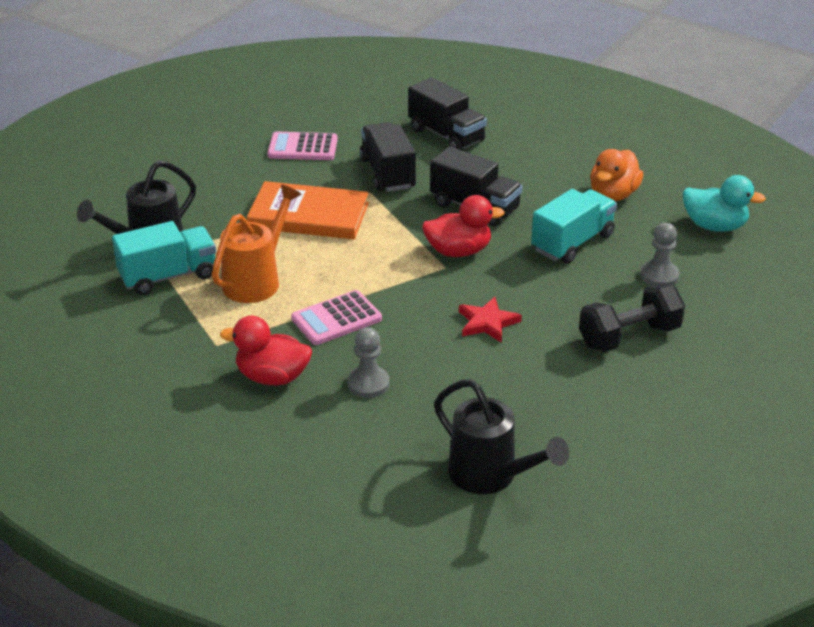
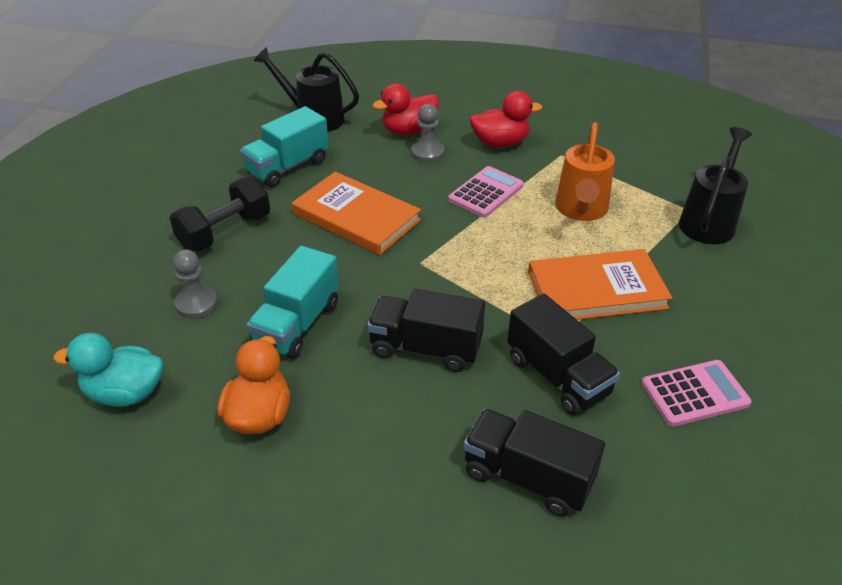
camera: 160 degrees right, 5 degrees up
turquoise truck [112,221,216,295] -> turquoise truck moved to [240,106,329,187]
red duck [422,195,505,257] -> red duck moved to [372,84,439,135]
red star [459,297,522,343] -> orange book [292,172,421,255]

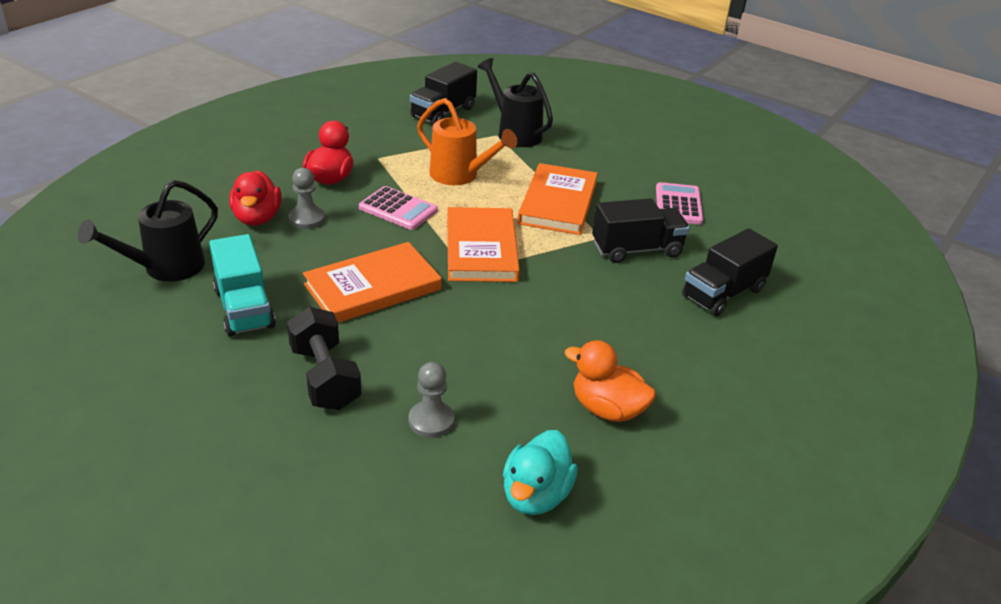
camera: 70 degrees left, 5 degrees down
turquoise truck [247,246,339,359] -> none
black truck [367,289,485,372] -> black truck moved to [410,62,477,124]
pink calculator [448,166,524,218] -> pink calculator turned 150 degrees clockwise [359,186,438,230]
none -> orange book [447,207,520,282]

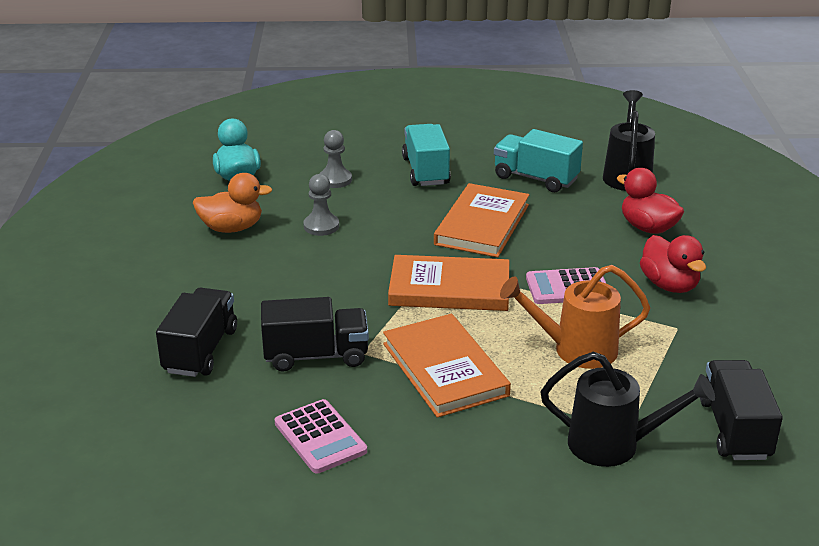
camera: 145 degrees right, 5 degrees down
black dumbbell [287,306,361,410] -> turquoise truck [402,124,451,186]
grey pawn [288,168,325,229] -> grey pawn moved to [303,174,339,236]
orange book [447,207,520,282] -> orange book turned 45 degrees counterclockwise [388,255,509,311]
black truck [592,198,690,263] -> black truck turned 135 degrees counterclockwise [261,297,369,372]

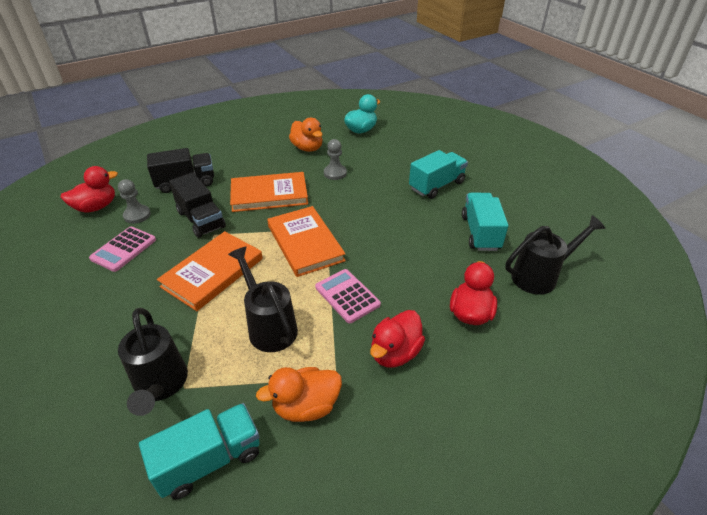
camera: 60 degrees right, 10 degrees up
grey pawn [319,130,352,188] -> grey pawn moved to [118,179,151,224]
orange book [434,183,529,257] -> orange book moved to [230,172,308,212]
orange watering can [500,265,650,369] -> black watering can [228,246,298,352]
black truck [700,360,783,460] -> turquoise truck [139,403,260,499]
none -> red duck [60,166,118,212]
none -> orange duck [256,367,342,422]

